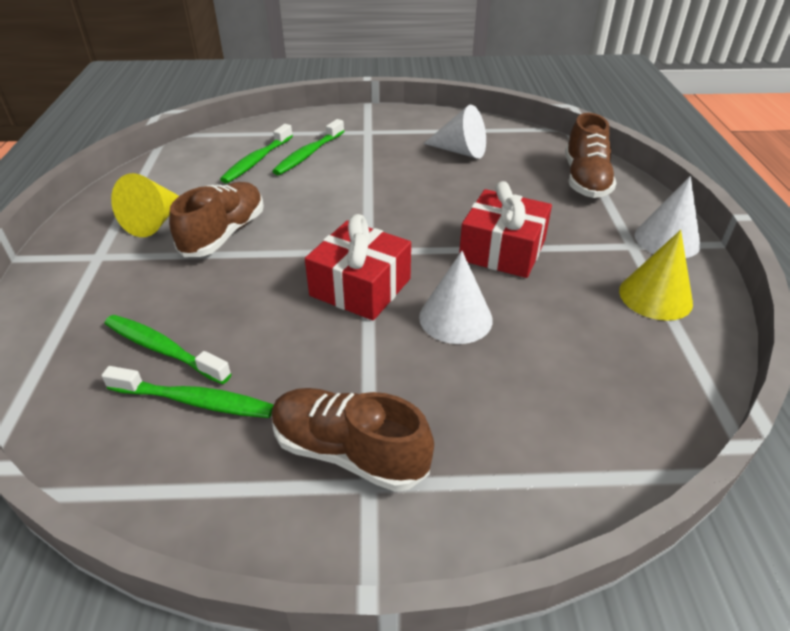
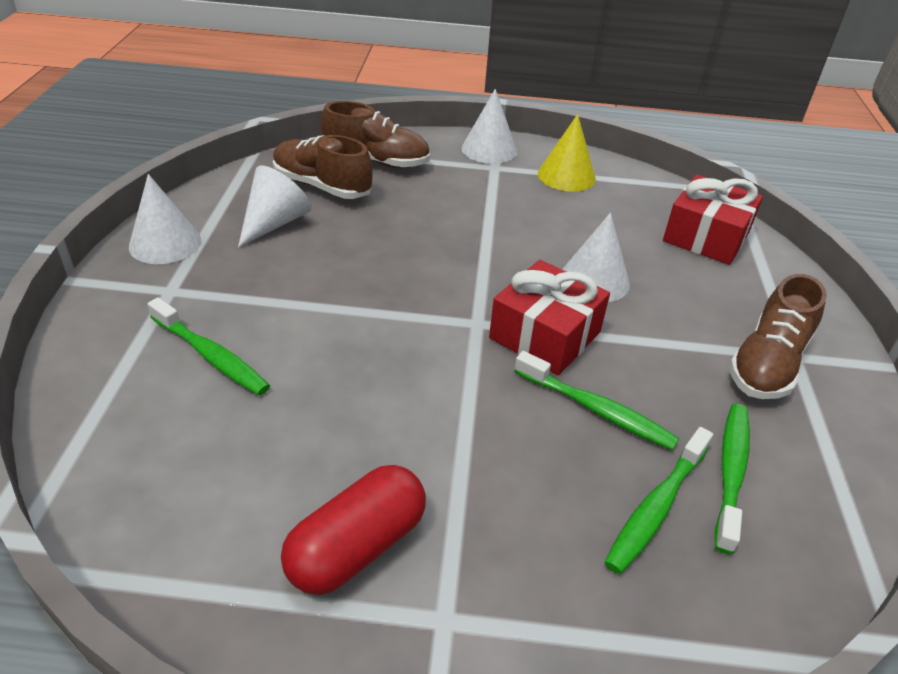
camera: 85 degrees left, 0 degrees up
yellow cone [111,173,179,237] -> red capsule [281,465,426,595]
brown shoe [169,182,264,257] -> brown shoe moved to [273,135,373,199]
green toothbrush [220,124,293,183] -> green toothbrush moved to [514,351,679,450]
red gift [459,181,552,278] -> red gift moved to [663,175,763,265]
none -> white cone [129,174,201,264]

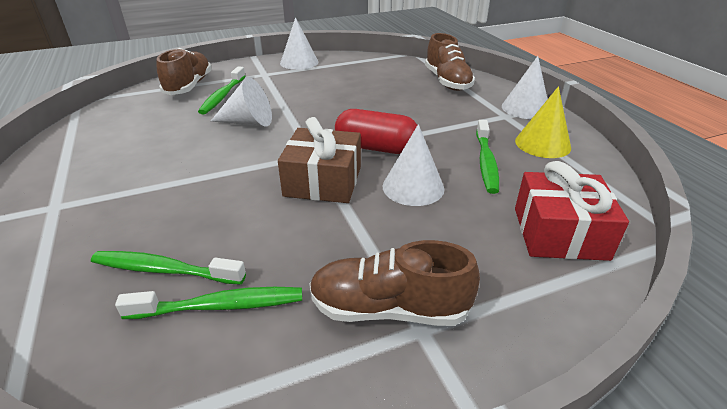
camera: 65 degrees right, 5 degrees down
white cone [238,166,312,247] -> white cone moved to [211,77,272,127]
brown shoe [273,135,373,199] -> brown shoe moved to [156,48,212,95]
red capsule [281,465,426,595] -> red capsule moved to [335,109,417,154]
red gift [489,260,610,375] -> brown gift [278,117,361,203]
green toothbrush [514,351,679,450] -> green toothbrush moved to [476,120,499,194]

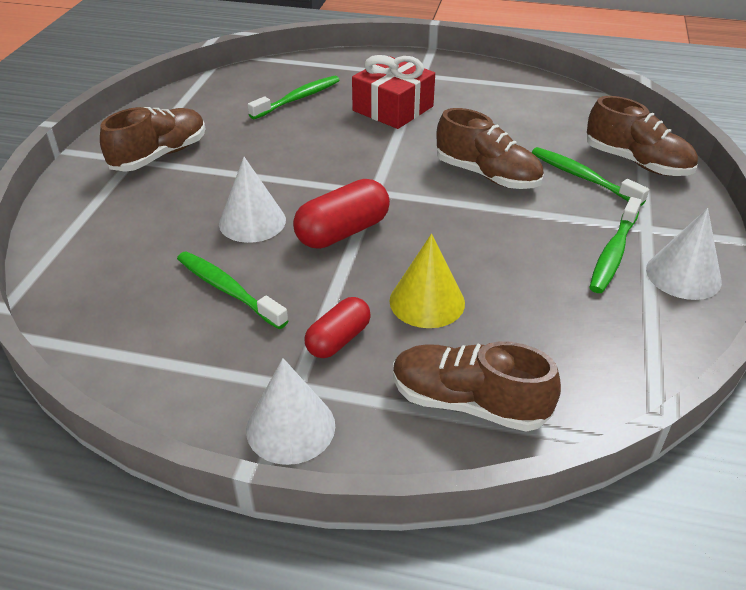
camera: 125 degrees right, 5 degrees up
green toothbrush [115,287,302,319] -> green toothbrush moved to [589,197,642,293]
white cone [211,77,272,127] -> brown shoe [437,108,544,189]
brown gift [278,117,361,203] -> none
yellow cone [515,86,571,158] -> yellow cone moved to [390,234,465,328]
red gift [515,161,629,261] -> red gift moved to [352,55,435,129]
none -> red capsule [305,297,371,358]

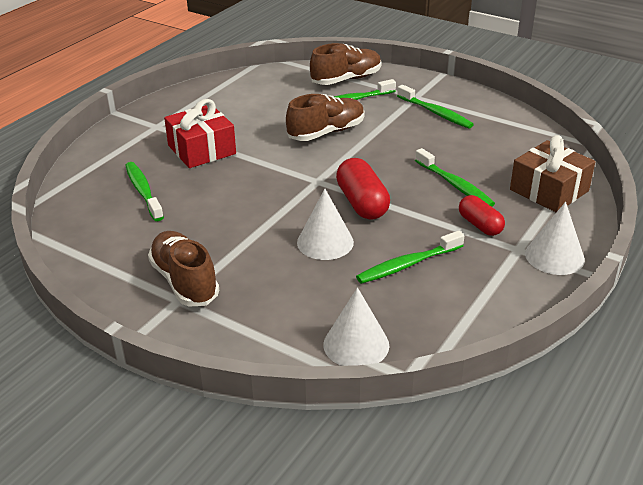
camera: 70 degrees left, 5 degrees down
yellow cone [390,234,465,328] -> green toothbrush [415,148,495,207]
brown shoe [393,341,561,432] -> brown gift [510,135,595,212]
white cone [646,208,722,300] -> white cone moved to [323,287,389,366]

